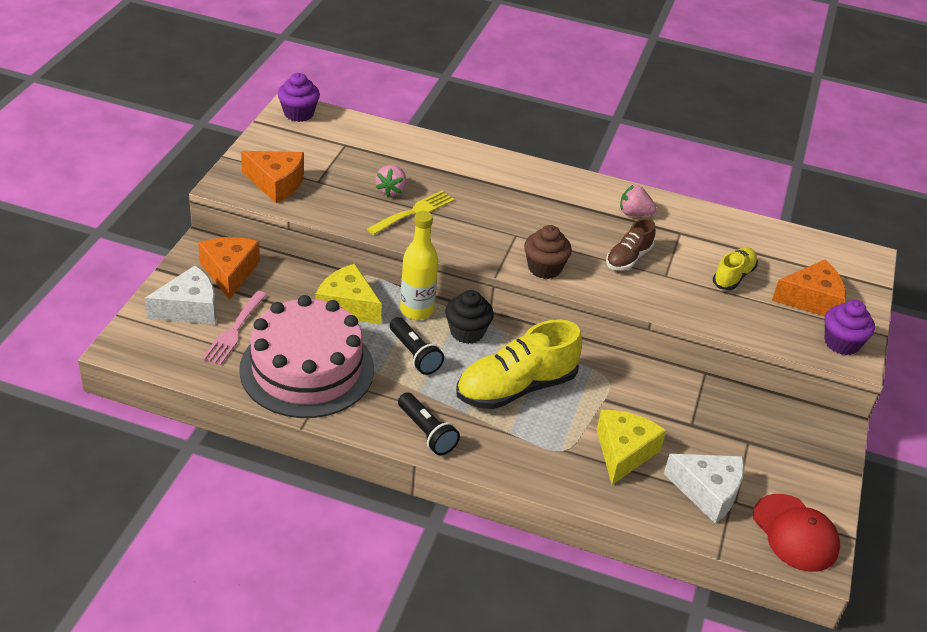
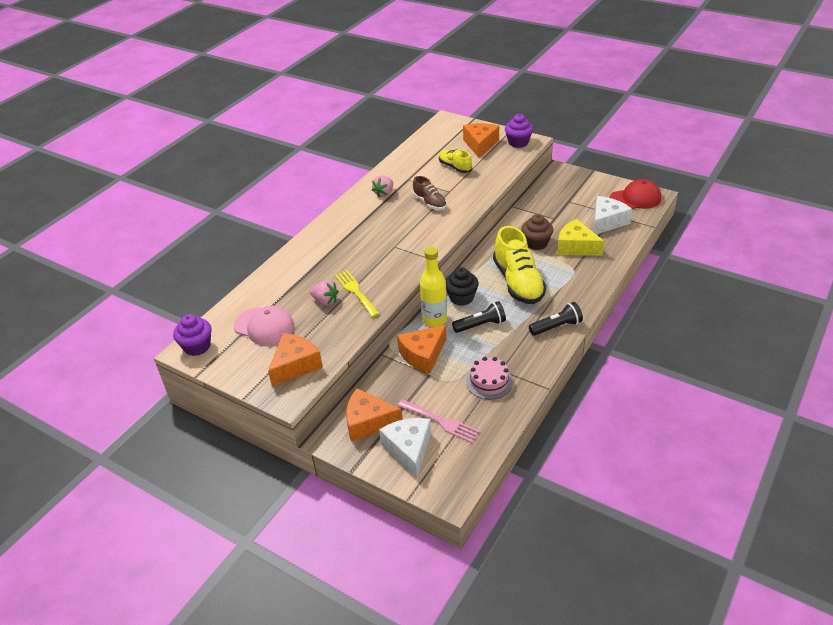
camera: 70 degrees left, 0 degrees up
pink cake [239,295,374,418] -> pink cake [466,357,513,400], size x0.46
yellow cheese [315,264,382,324] -> orange cheese [397,325,446,374]
brown cupcake [524,225,572,279] -> brown cupcake moved to [521,214,553,250]
none -> pink cap [234,306,295,345]

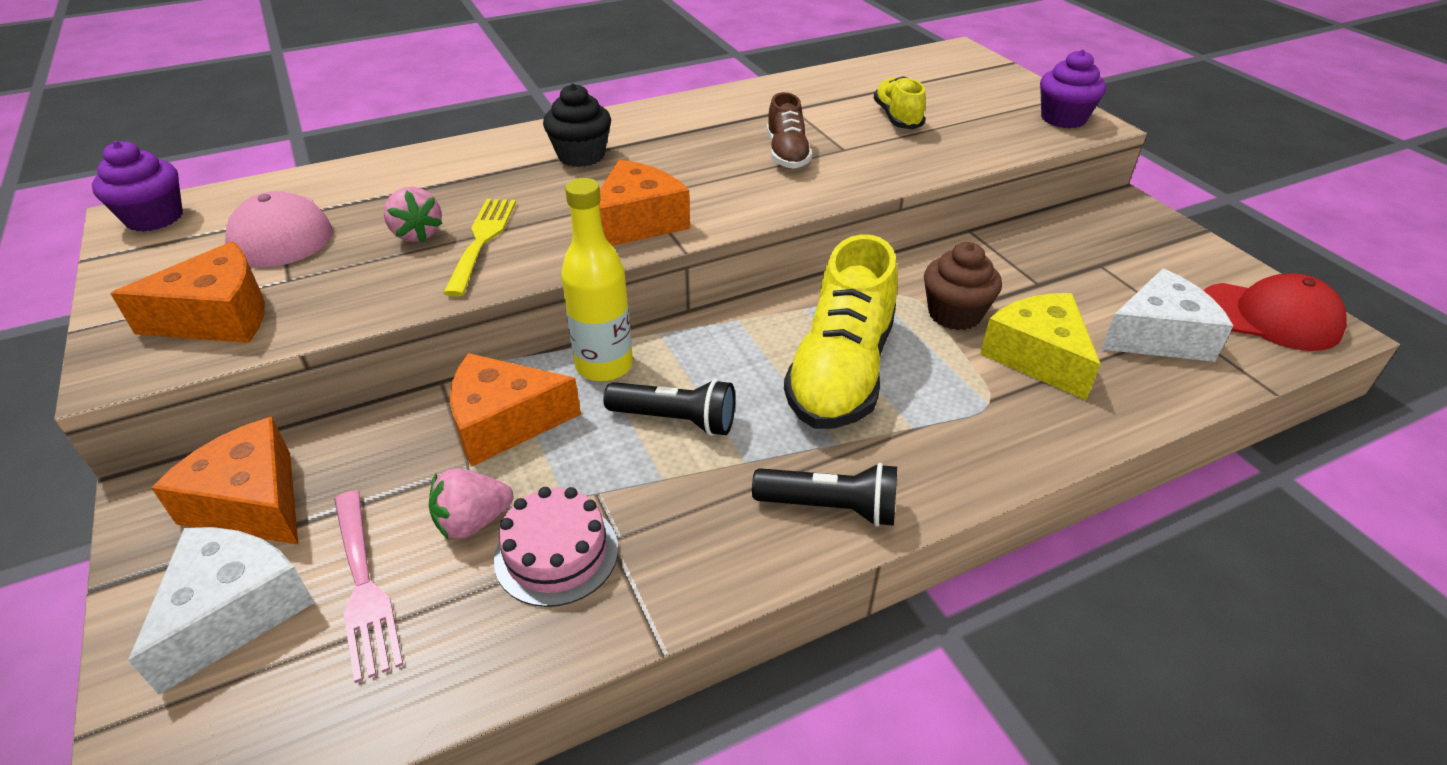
camera: 30 degrees right, 0 degrees up
pink strawberry [372,176,393,197] -> pink strawberry moved to [429,468,513,539]
black cupcake [446,267,479,306] -> black cupcake moved to [543,83,611,167]
orange cheese [463,123,499,158] -> orange cheese moved to [599,160,690,246]

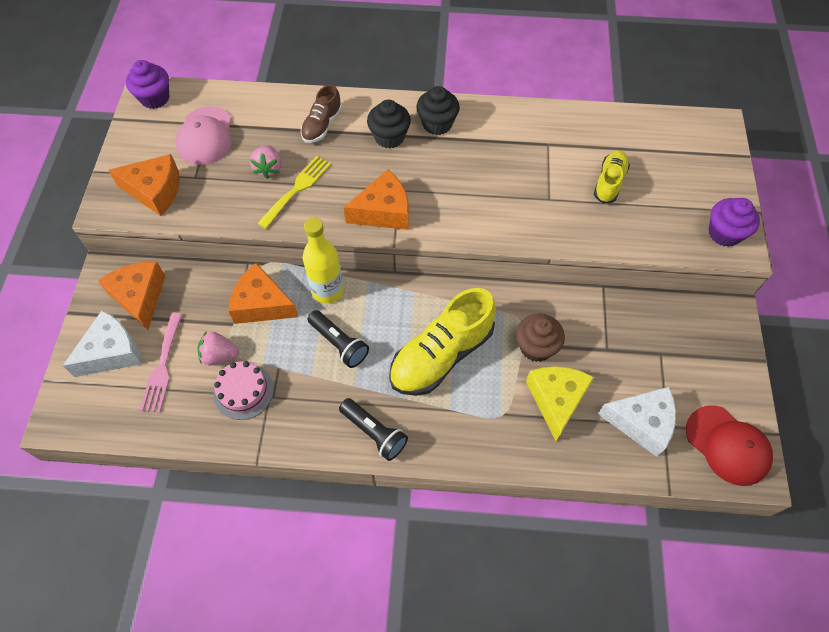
camera: 30 degrees right, 20 degrees up
brown shoe [767,92,812,169] -> brown shoe moved to [301,84,342,143]
none -> black cupcake [416,86,460,135]

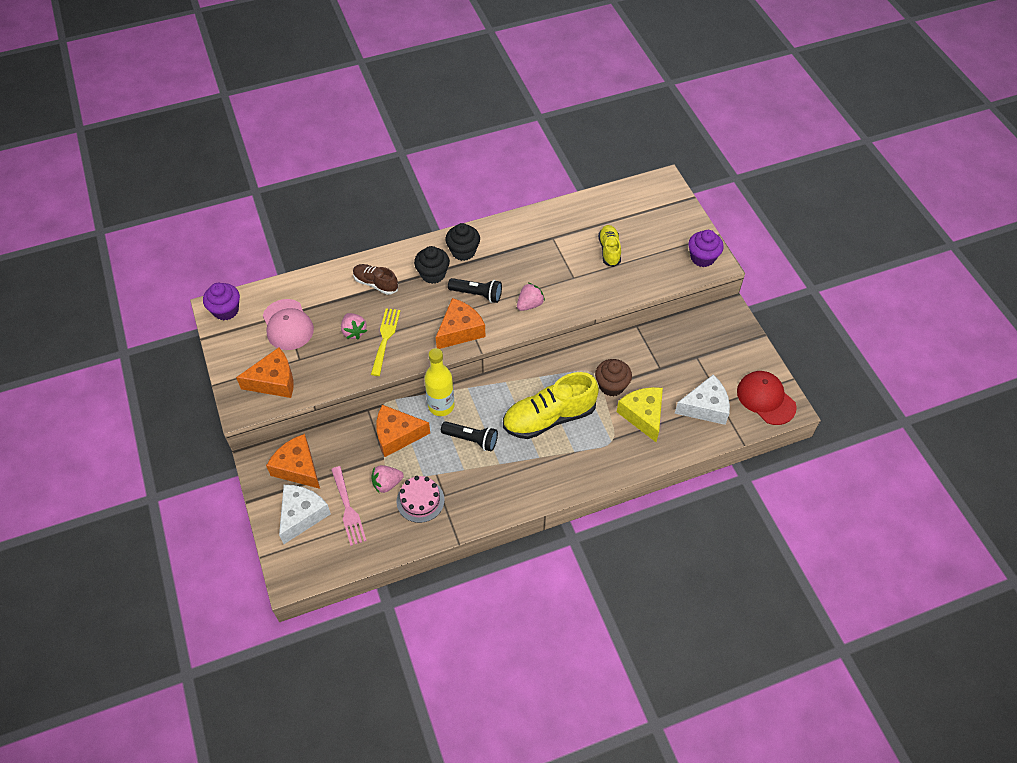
camera: 25 degrees left, 5 degrees down
brown shoe [301,84,342,143] -> brown shoe turned 120 degrees clockwise [353,264,398,295]
black flashlight [339,398,408,461] -> black flashlight moved to [448,278,502,303]
yellow shoe [389,288,496,396] -> yellow shoe turned 45 degrees clockwise [503,372,599,439]
red cap [686,405,773,486] -> red cap turned 150 degrees counterclockwise [737,371,797,425]
none -> pink strawberry [517,283,545,311]

